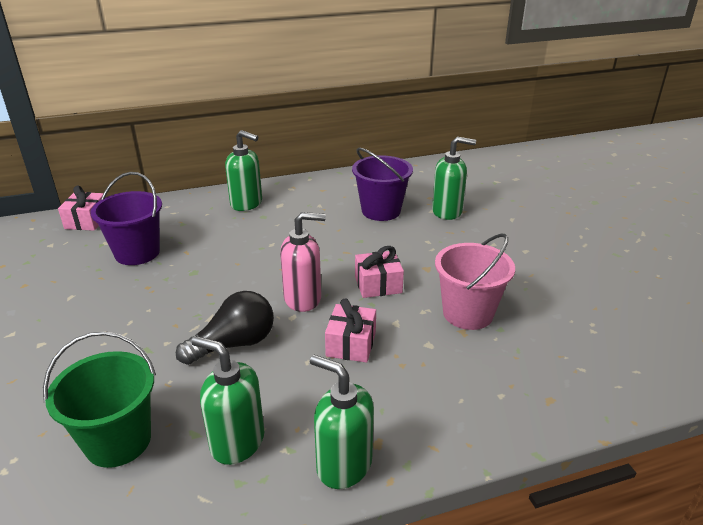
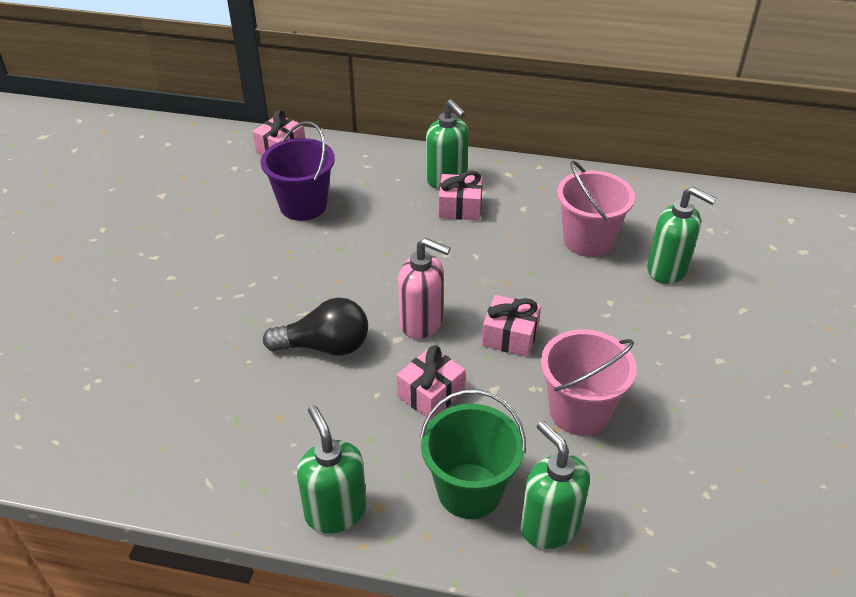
camera: 30 degrees right, 10 degrees up
green bucket [43,331,156,468] -> green bucket moved to [420,389,526,519]
green soap dispenser [191,336,264,465] -> green soap dispenser moved to [521,421,590,549]
purple bucket [352,148,413,221] -> pink bucket [557,161,635,257]
none -> pink gift [438,170,483,221]

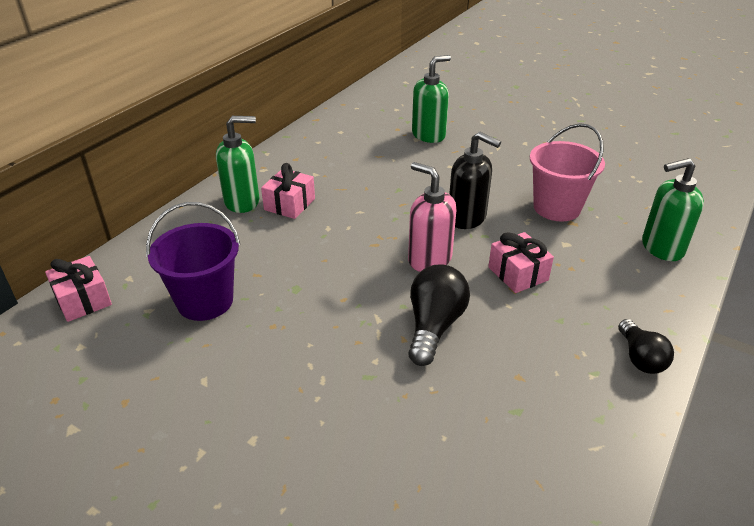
camera: 70 degrees left, 5 degrees down
green soap dispenser [297,405,367,533] -> black light bulb [618,319,674,374]
pink soap dispenser [398,238,450,339] -> pink soap dispenser turned 90 degrees counterclockwise [408,162,456,272]
green bucket [420,389,526,519] -> none
pink gift [482,295,541,357] -> black soap dispenser [449,132,501,229]
pink bucket [557,161,635,257] -> none

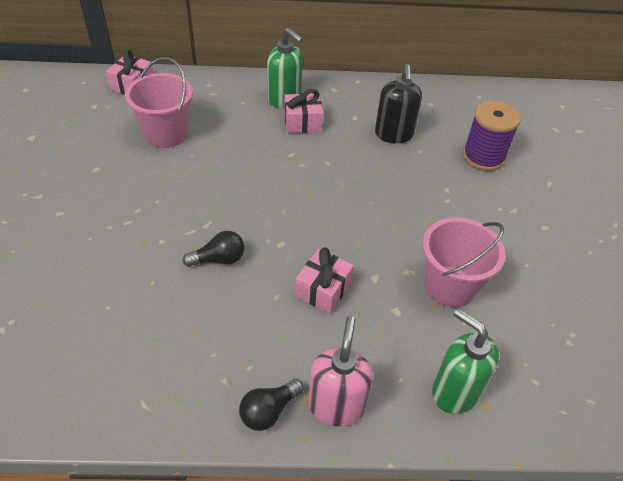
camera: 55 degrees right, 10 degrees up
purple bucket [146,202,240,321] -> pink bucket [125,57,193,148]
pink soap dispenser [408,162,456,272] -> pink soap dispenser moved to [308,316,373,427]
black light bulb [408,265,470,366] -> black light bulb [183,231,245,267], size x0.65
green soap dispenser [412,55,451,143] -> purple spool [463,101,521,171]
black soap dispenser [449,132,501,229] -> black soap dispenser moved to [375,64,422,143]

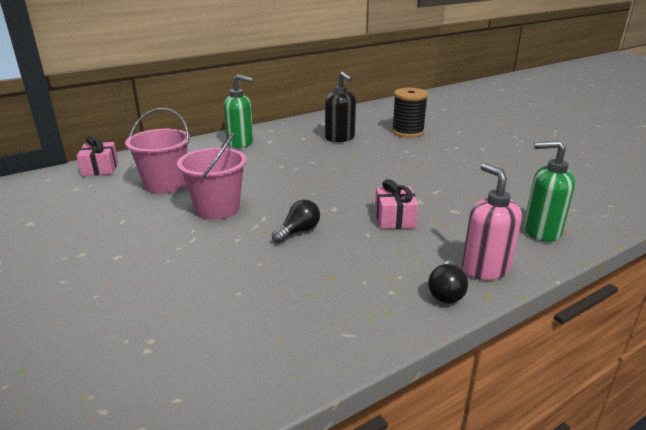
camera: 30 degrees left, 20 degrees down
pink gift [284,89,323,133] -> none
pink bucket [423,218,505,308] -> pink bucket moved to [177,132,247,220]
purple spool [463,101,521,171] -> black spool [392,88,428,138]

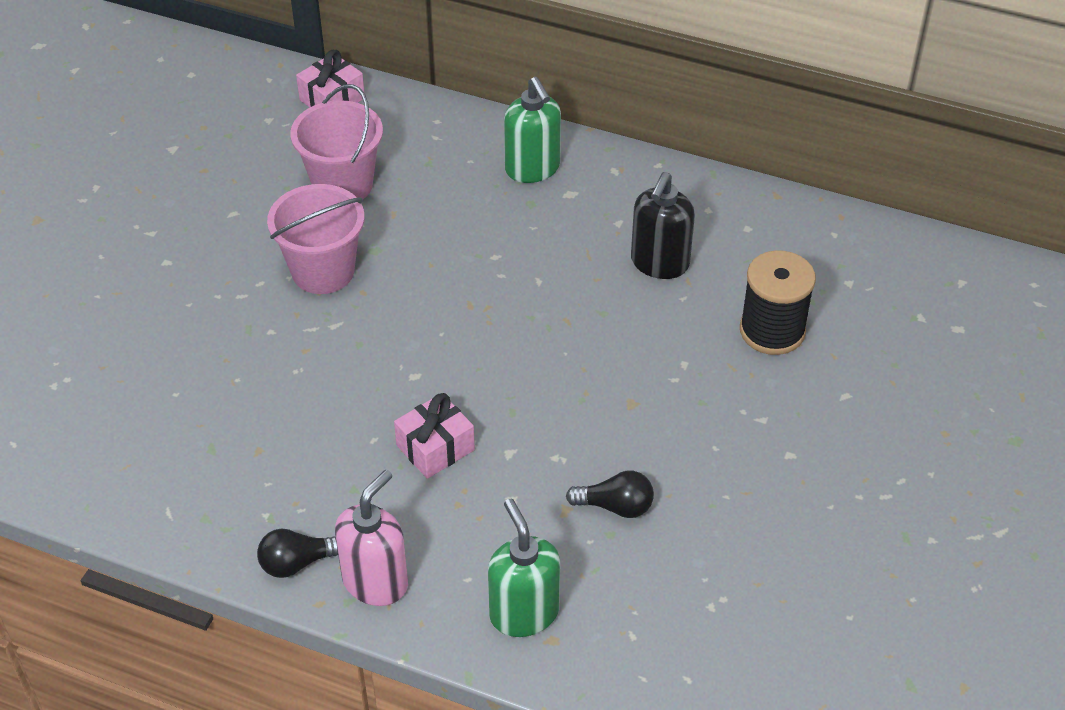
camera: 55 degrees right, 20 degrees up
black light bulb [272,200,320,243] -> black light bulb moved to [566,471,654,518]

